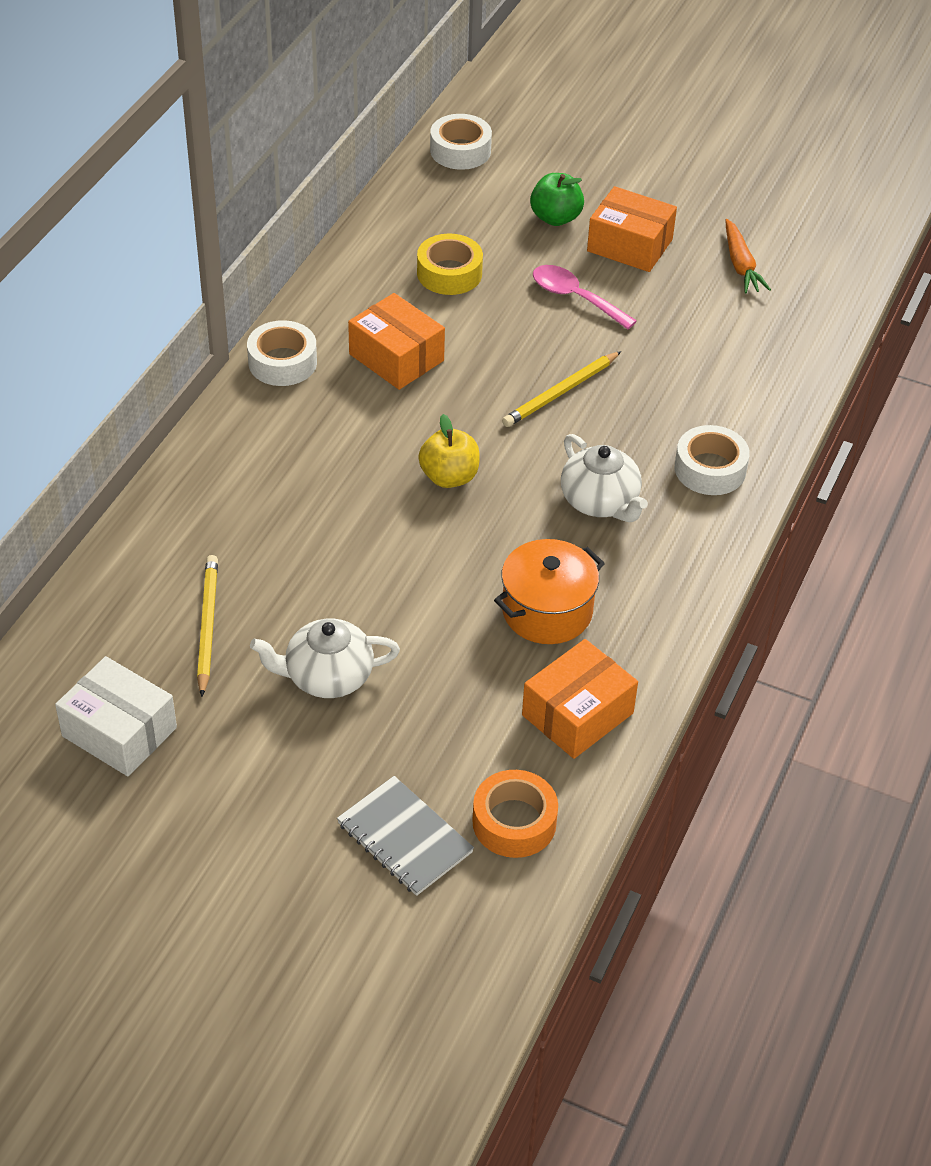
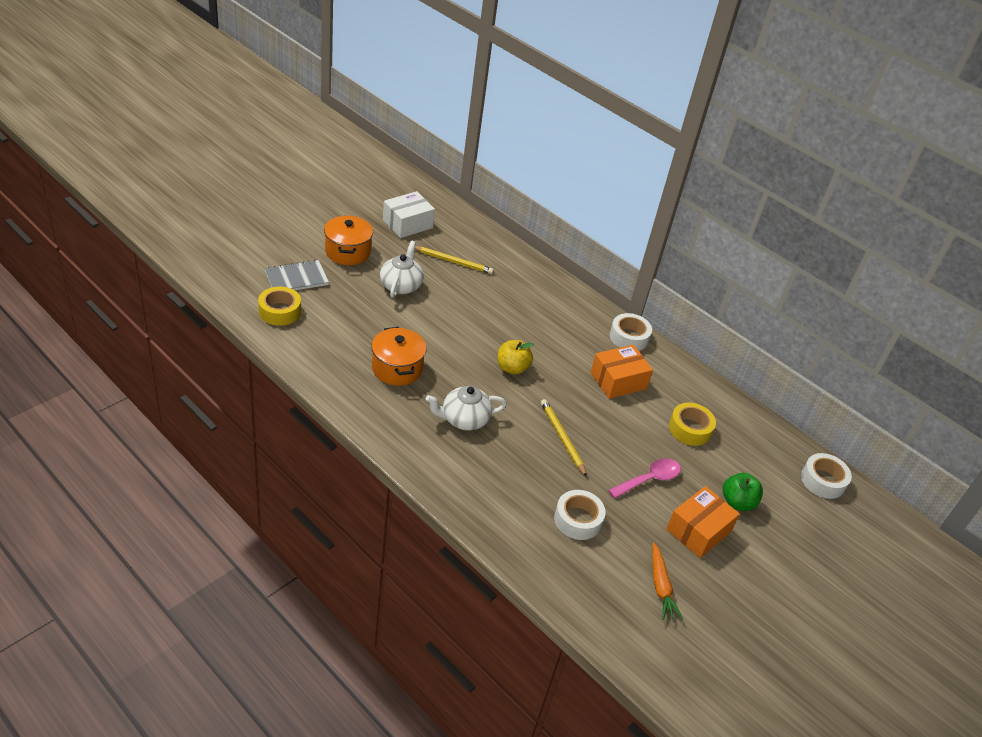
camera: 105 degrees right, 5 degrees down
orange tape [472,770,558,858] -> yellow tape [258,287,301,326]
orange box [522,639,638,759] -> none
white tape [675,425,750,495] -> white tape moved to [554,490,606,540]
orange carrot [725,219,771,293] -> orange carrot turned 105 degrees counterclockwise [652,542,683,620]
none -> orange pot [324,216,373,265]

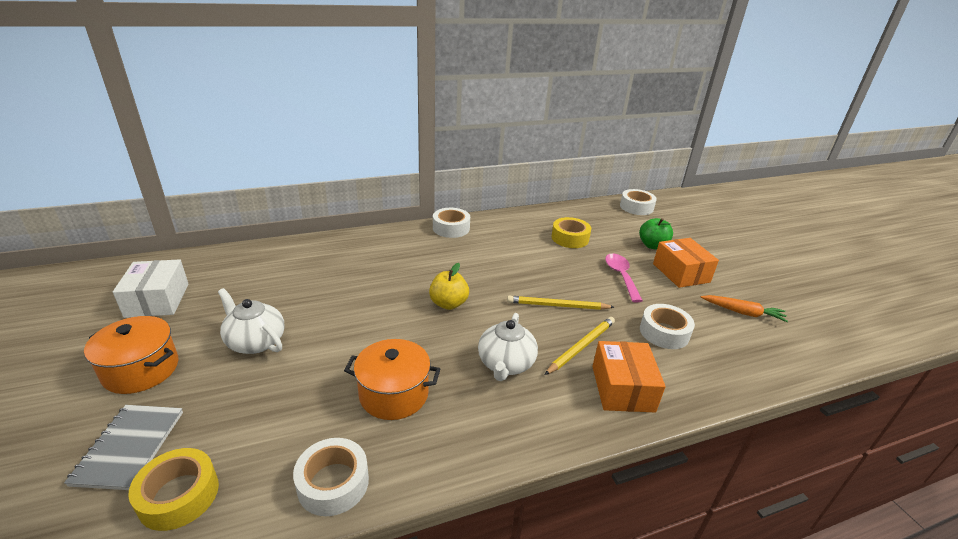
camera: 60 degrees left, 10 degrees down
yellow pencil [415,246,494,274] -> yellow pencil moved to [545,317,615,375]
orange box [590,345,653,399] -> orange box moved to [592,341,666,412]
none -> white tape [293,438,369,516]

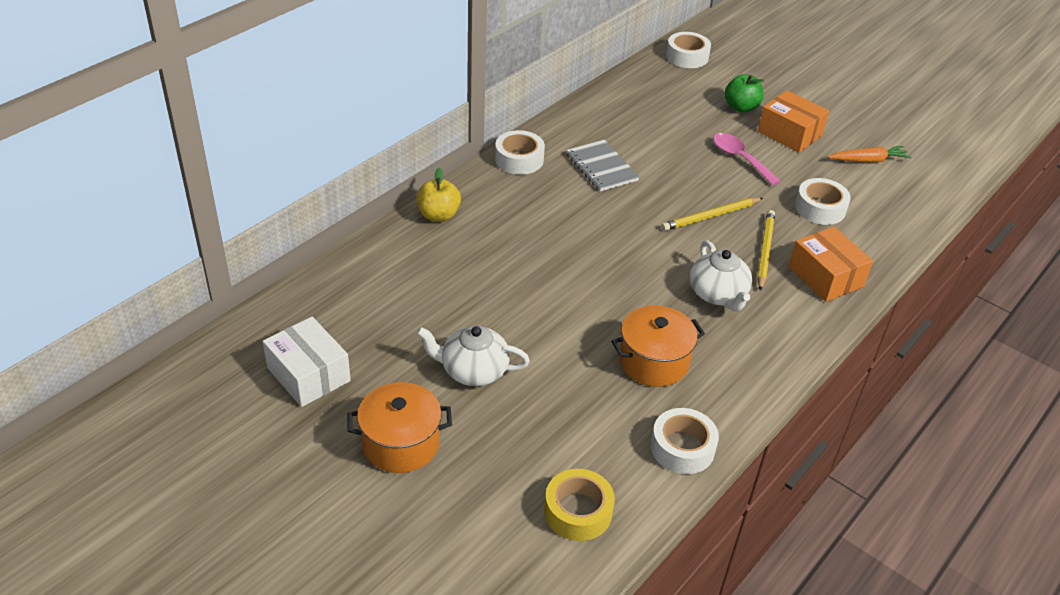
camera: 30 degrees left, 10 degrees up
grey notebook [64,405,183,490] -> grey notebook moved to [566,140,640,191]
yellow apple [429,263,469,310] -> yellow apple moved to [416,168,461,222]
yellow tape [551,217,591,248] -> none

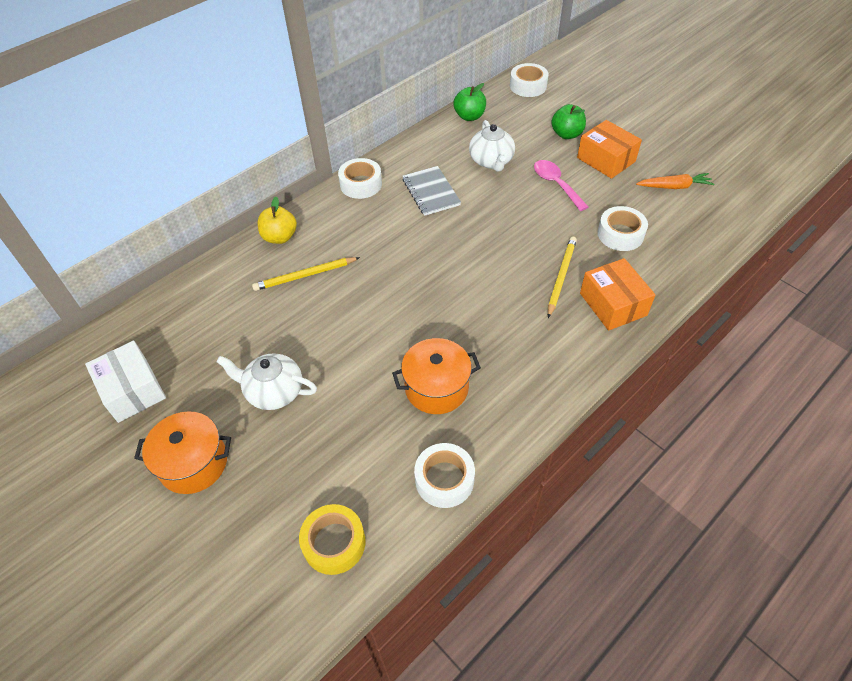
camera: 10 degrees right, 10 degrees up
yellow pencil [661,198,763,231] -> yellow pencil moved to [252,257,360,291]
white teapot [690,240,752,312] -> white teapot moved to [469,120,515,172]
none -> green apple [454,83,486,121]

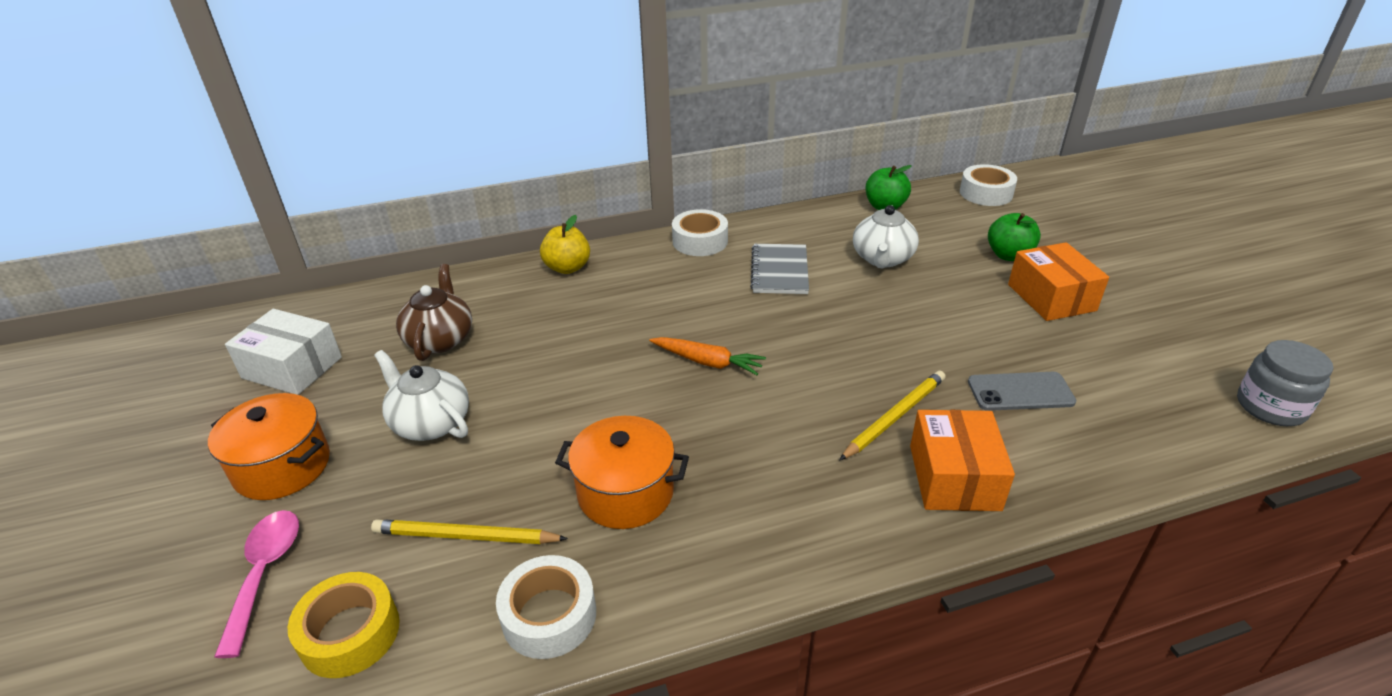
camera: 25 degrees right, 15 degrees down
white box [85,340,166,423] -> white box turned 60 degrees counterclockwise [225,309,342,395]
yellow pencil [252,257,360,291] -> yellow pencil moved to [371,519,568,544]
pink spoon [534,160,588,211] -> pink spoon moved to [214,510,299,658]
white tape [598,206,648,251] -> grey phone [968,372,1077,411]
orange carrot [636,173,714,189] -> orange carrot moved to [649,337,766,375]
none -> brown teapot [396,264,472,361]
none -> grey jar [1237,340,1334,426]

